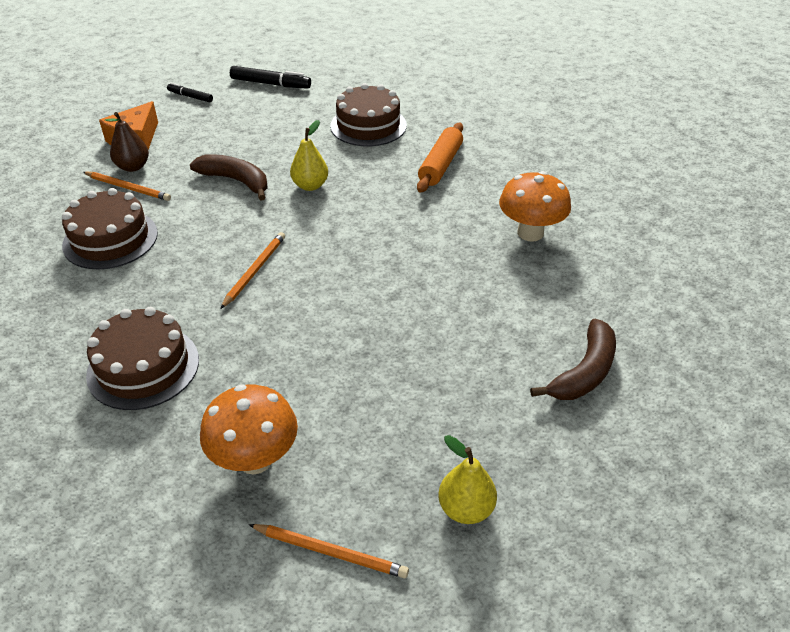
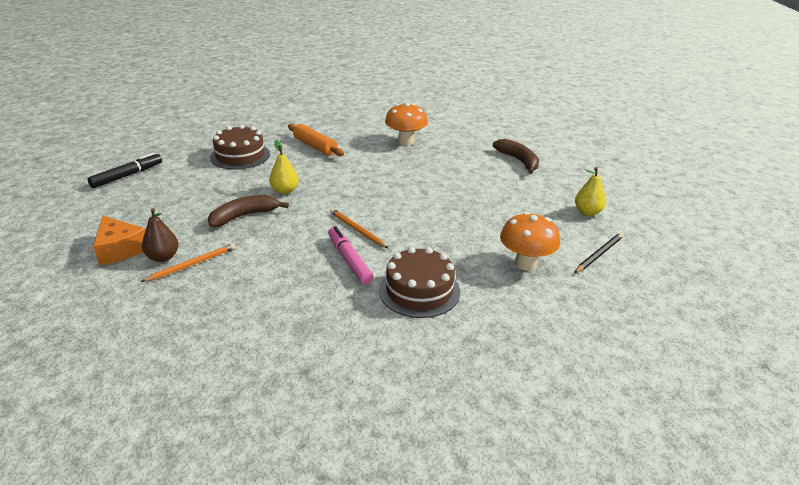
camera: 65 degrees left, 10 degrees down
brown cake [62,188,158,269] -> none
black marker [167,83,213,102] -> none
orange pencil [249,524,409,578] -> black pencil [575,232,624,273]
none -> pink marker [328,226,373,284]

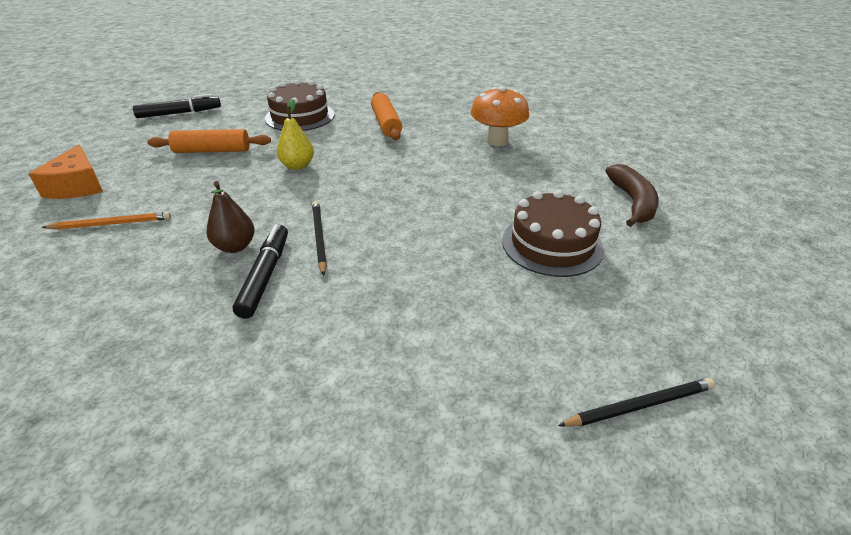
camera: 30 degrees right, 5 degrees up
brown pear [142,208,179,262] -> brown pear moved to [206,181,254,253]
brown banana [208,195,289,227] -> none
pink marker [328,226,373,284] -> black marker [233,224,288,319]
orange pencil [330,208,388,248] -> black pencil [312,201,327,276]
brown cake [379,247,460,318] -> brown cake moved to [502,190,604,277]
orange mushroom [500,212,560,271] -> none
yellow pear [575,167,606,216] -> none
none -> orange rolling pin [147,129,271,153]

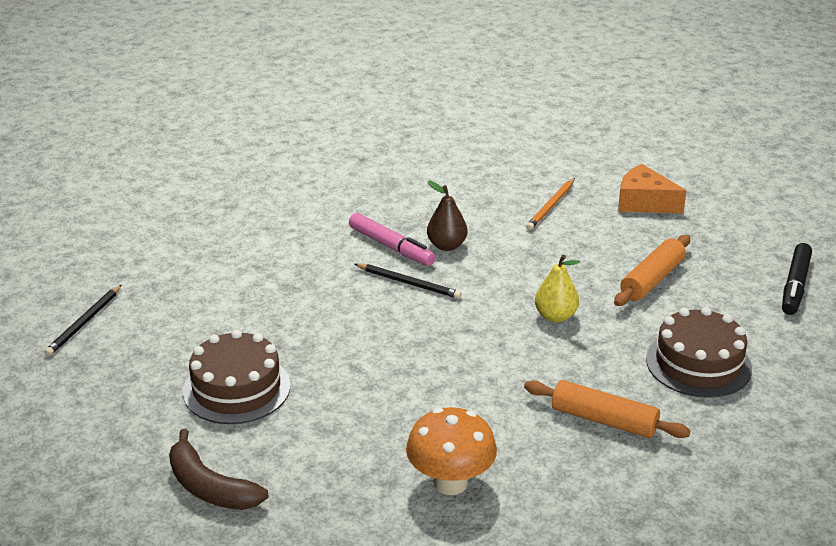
camera: 130 degrees right, 5 degrees down
black marker [233,224,288,319] -> pink marker [349,213,435,266]

